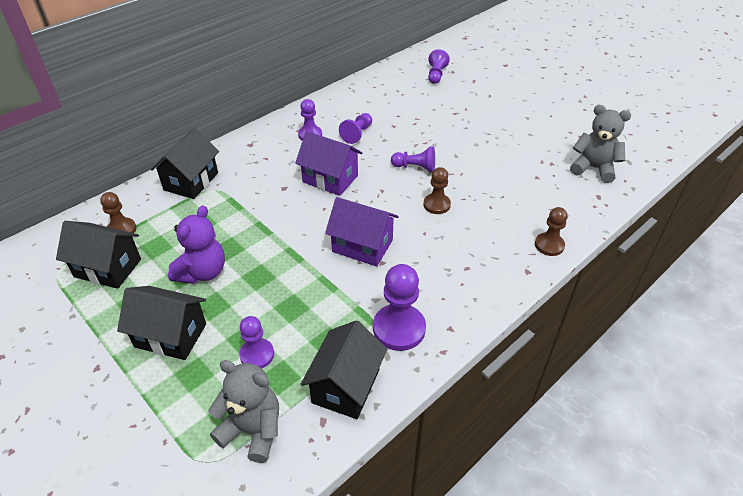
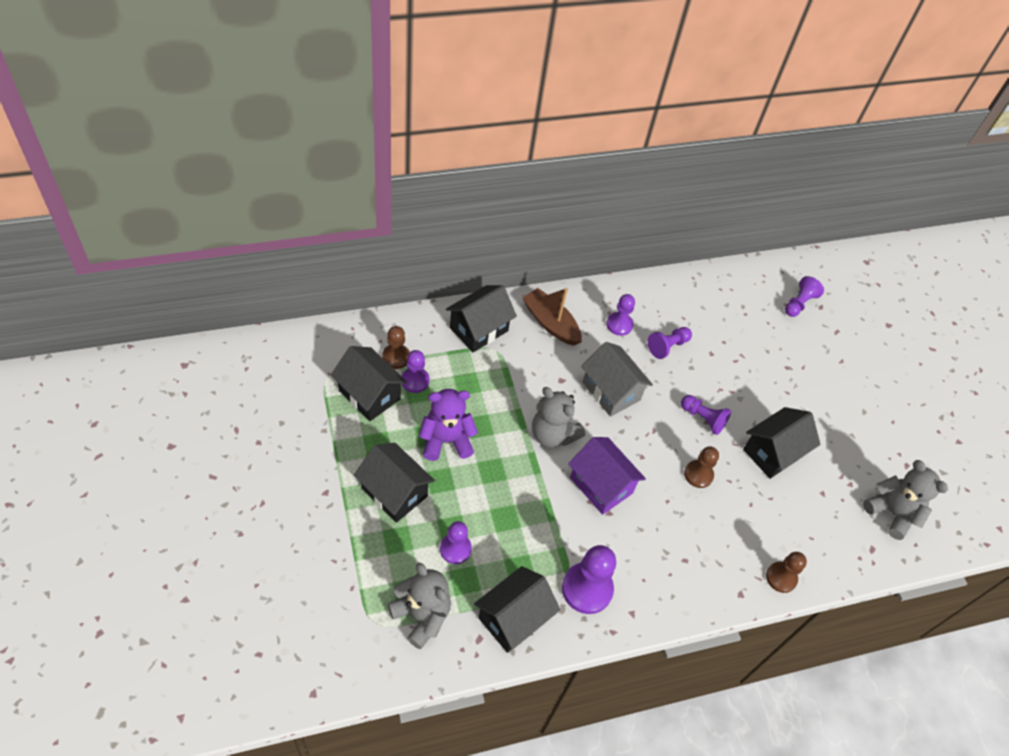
camera: 20 degrees right, 10 degrees up
purple teddy bear [168,205,225,284] -> purple teddy bear turned 150 degrees counterclockwise [419,389,478,461]
purple house [295,131,362,196] -> grey house [581,342,653,417]
none -> purple pawn [402,350,430,393]
none -> brown boat [522,288,582,346]
none -> grey teddy bear [532,387,585,448]
none -> black house [743,407,820,479]

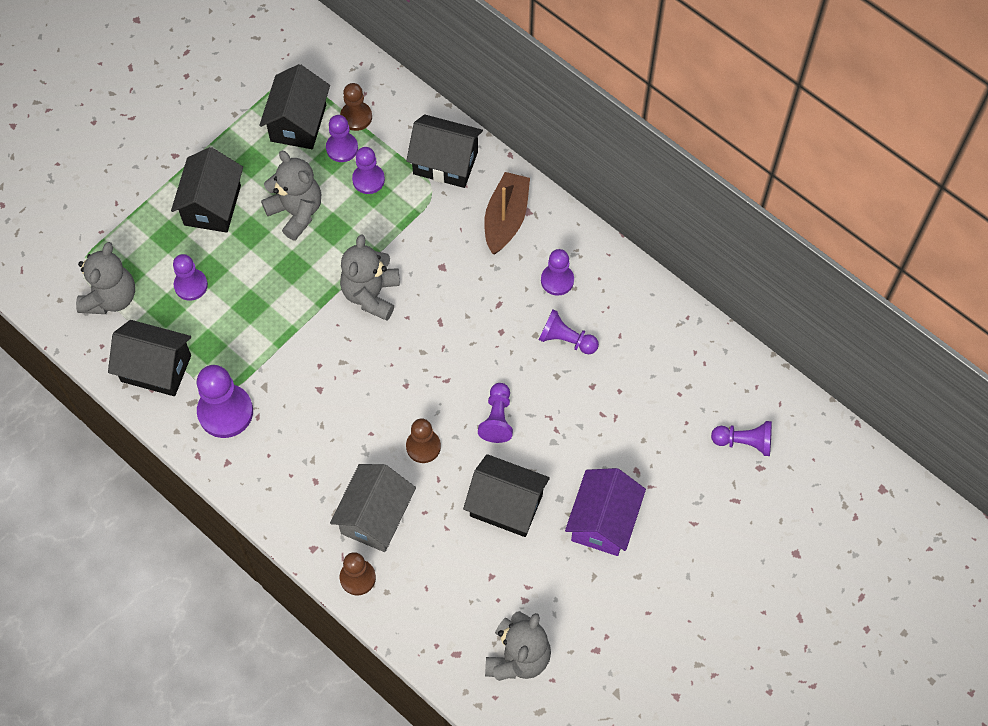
camera: 65 degrees right, 10 degrees up
purple teddy bear [419,389,478,461] -> grey teddy bear [261,151,321,241]
purple house [568,437,646,515] -> purple house moved to [565,468,646,556]
grey house [581,342,653,417] -> grey house moved to [330,464,416,552]
none -> purple pawn [352,147,385,194]

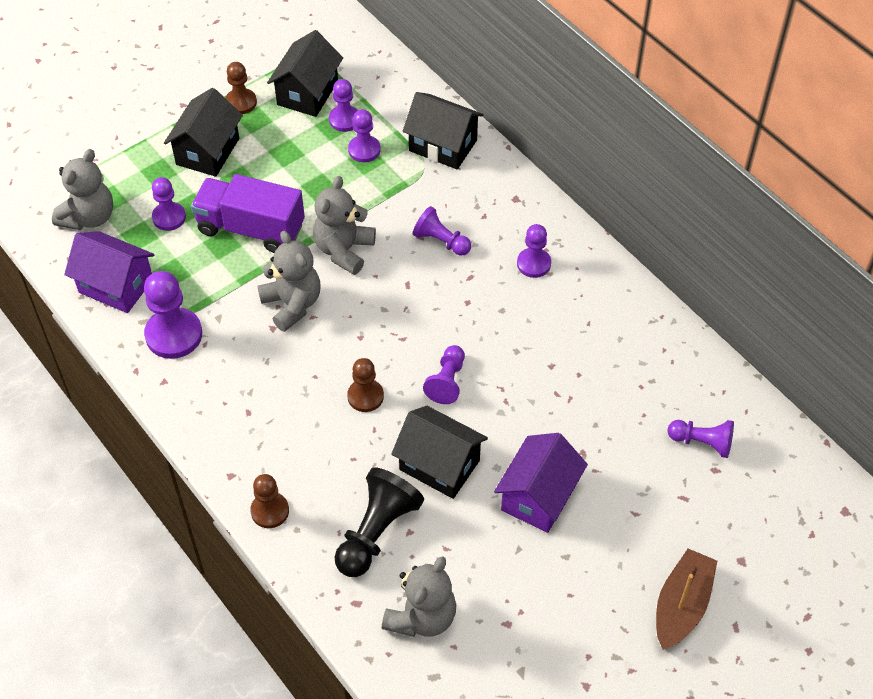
camera: 10 degrees right, 10 degrees down
black house [108,320,191,396] -> purple house [64,231,154,313]
grey teddy bear [261,151,321,241] -> grey teddy bear moved to [257,231,321,332]
grey house [330,464,416,552] -> none
brown pawn [340,83,372,131] -> brown pawn moved to [225,62,257,114]
brown boat [484,172,530,254] -> brown boat moved to [656,549,717,650]
purple pawn [539,309,599,354] -> purple pawn moved to [413,206,471,256]
none -> purple truck [191,174,305,253]
none -> black pawn [335,467,424,577]

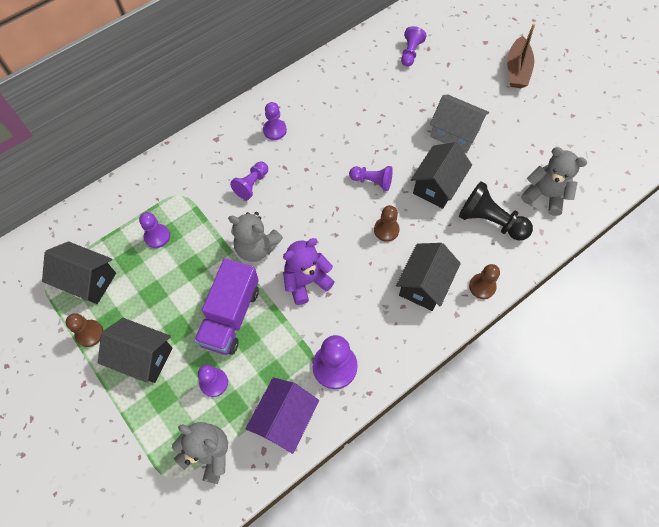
camera: 90 degrees left, 10 degrees up
grey teddy bear [257,231,321,332] -> purple teddy bear [283,238,335,305]
purple pawn [329,79,358,132] -> none
black house [403,92,484,169] -> black house moved to [396,243,461,311]
purple house [494,433,588,533] -> grey house [430,95,489,153]
brown boat [656,549,717,650] -> brown boat turned 105 degrees counterclockwise [507,24,535,88]

